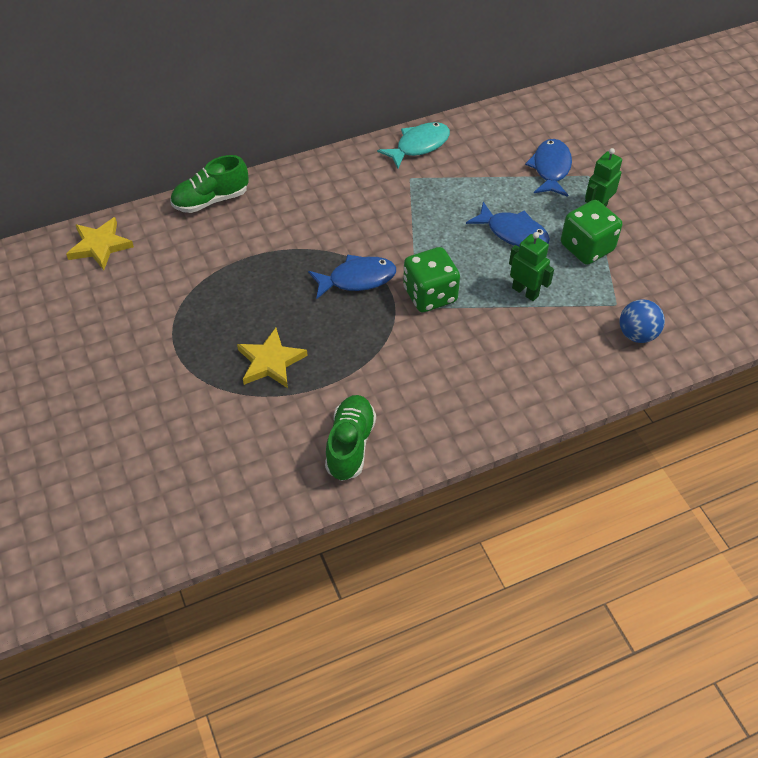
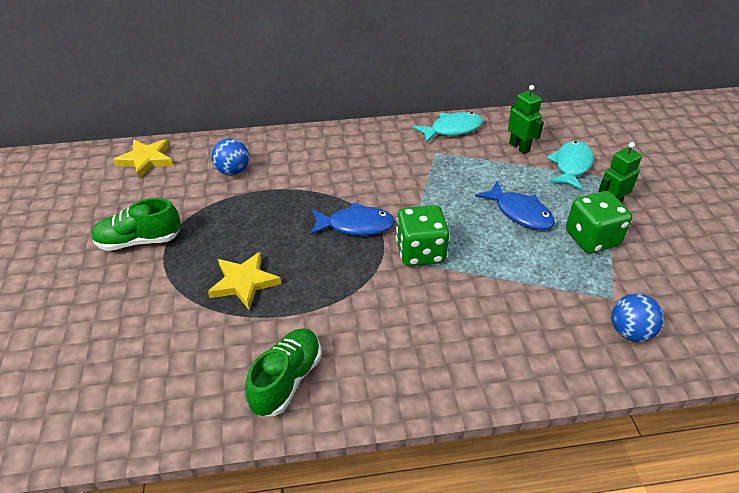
camera: 15 degrees right, 10 degrees down
green shoe [170,155,249,213] -> green shoe moved to [91,198,181,251]
green robot [509,232,554,301] -> green robot moved to [508,85,544,154]
blue fish [525,139,572,197] -> turquoise fish [547,141,594,191]
none -> blue ball [212,138,249,175]

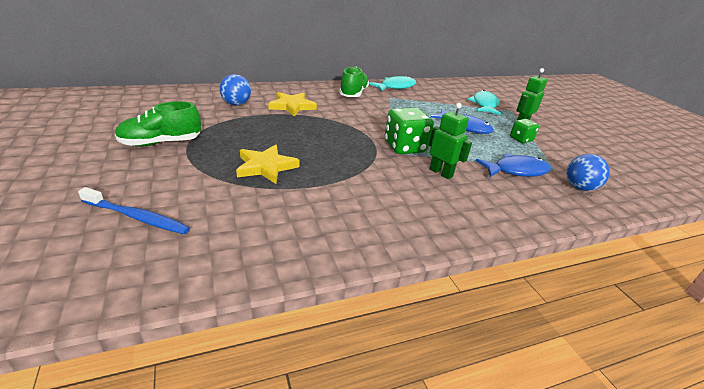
camera: 15 degrees left, 10 degrees down
yellow star [113,139,173,178] -> yellow star moved to [268,92,317,117]
green shoe [245,329,321,416] -> green shoe moved to [339,67,369,97]
blue fish [310,202,395,236] -> blue fish moved to [476,154,551,177]
green robot [508,85,544,154] -> green robot moved to [429,103,472,179]
green dice [566,191,632,254] -> green dice [510,119,539,143], size x0.57
none -> blue toothbrush [78,187,190,234]

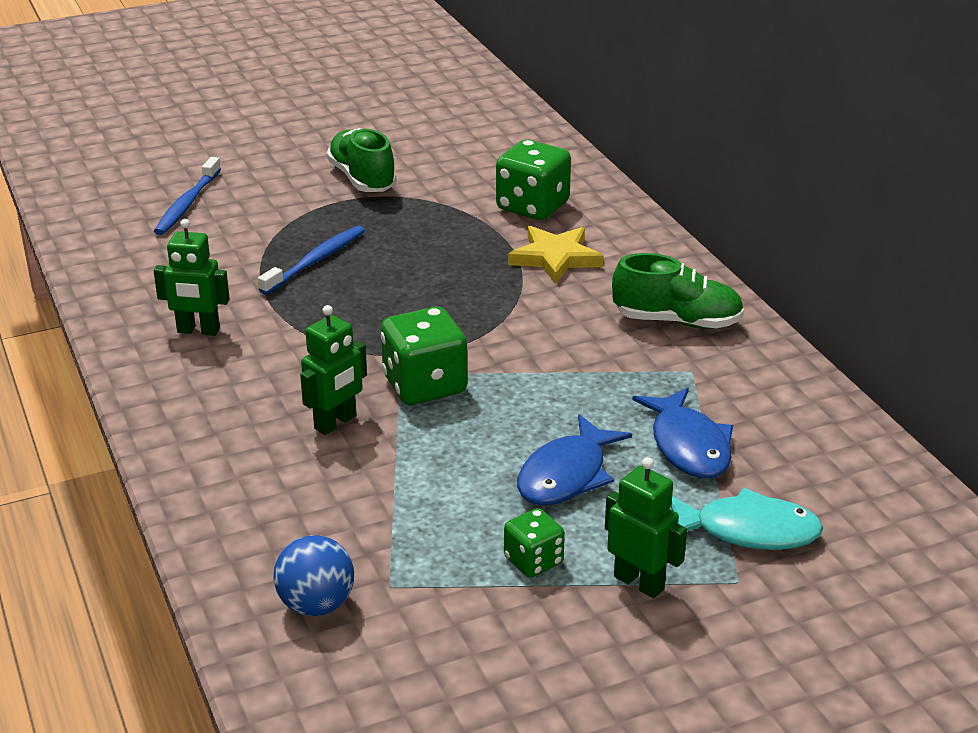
camera: 90 degrees right, 0 degrees up
blue ball [219,74,251,105] -> green dice [496,140,571,220]
yellow star [236,144,300,184] -> blue toothbrush [258,226,365,295]
turquoise fish [369,76,416,92] -> none
blue fish [476,154,551,177] -> blue fish moved to [632,387,733,478]
none -> green robot [154,219,230,336]

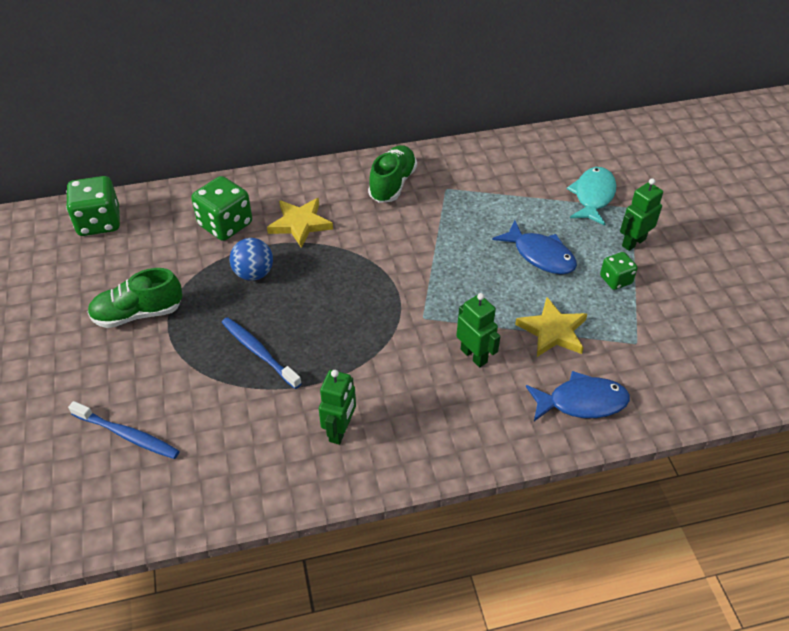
camera: 80 degrees left, 15 degrees up
blue ball [273,535,354,616] -> blue ball moved to [230,238,273,281]
green dice [381,307,468,405] -> green dice moved to [66,176,120,236]
blue fish [632,387,733,478] -> blue fish moved to [526,371,630,421]
none -> yellow star [515,297,587,357]

